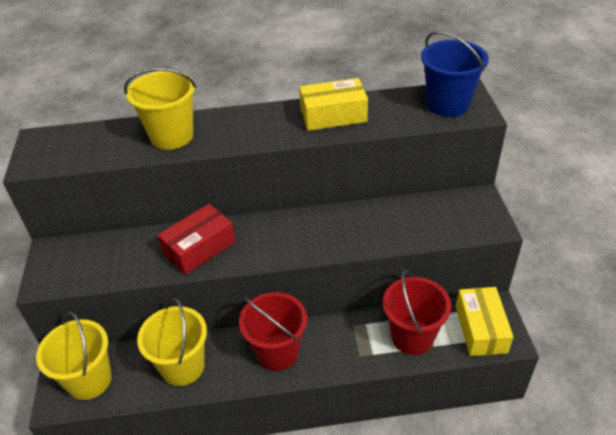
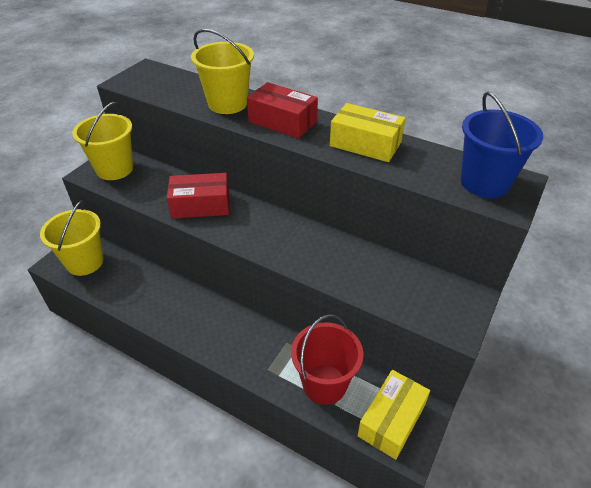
camera: 35 degrees right, 0 degrees up
yellow bucket [137,298,207,386] -> yellow bucket moved to [72,102,133,180]
red bucket [239,292,307,371] -> none
none -> red box [247,82,318,139]

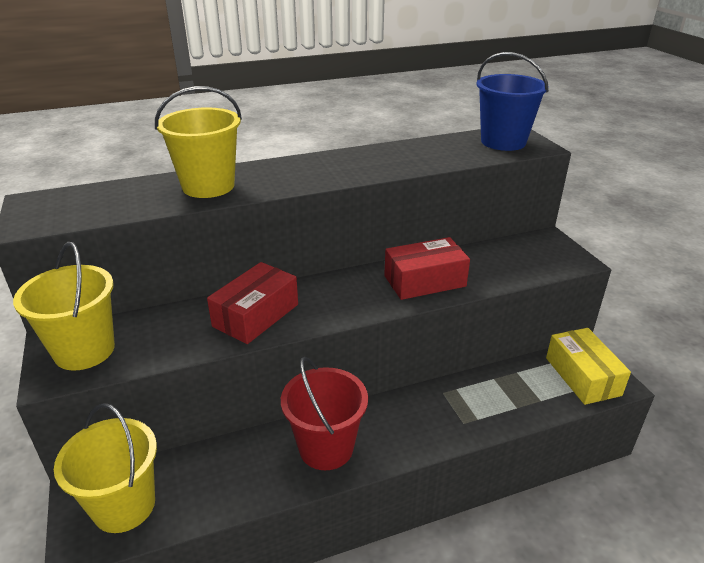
camera: 50 degrees left, 10 degrees down
red box [247,82,318,139] -> red box moved to [384,237,470,300]
red bucket [291,314,364,405] -> red bucket moved to [281,357,368,470]
yellow box [330,103,406,162] -> none

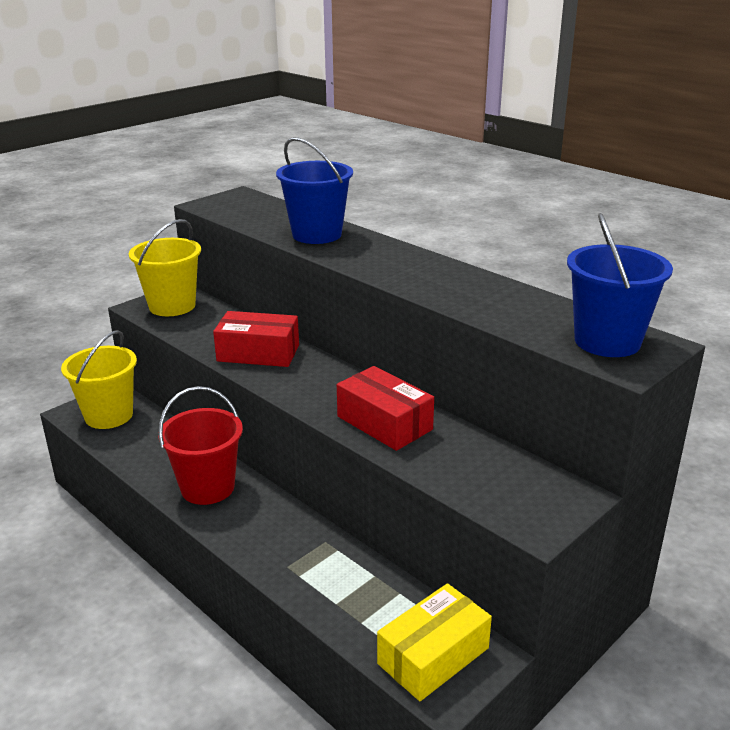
camera: 65 degrees right, 5 degrees down
yellow bucket [155,86,242,198] -> blue bucket [276,137,353,244]

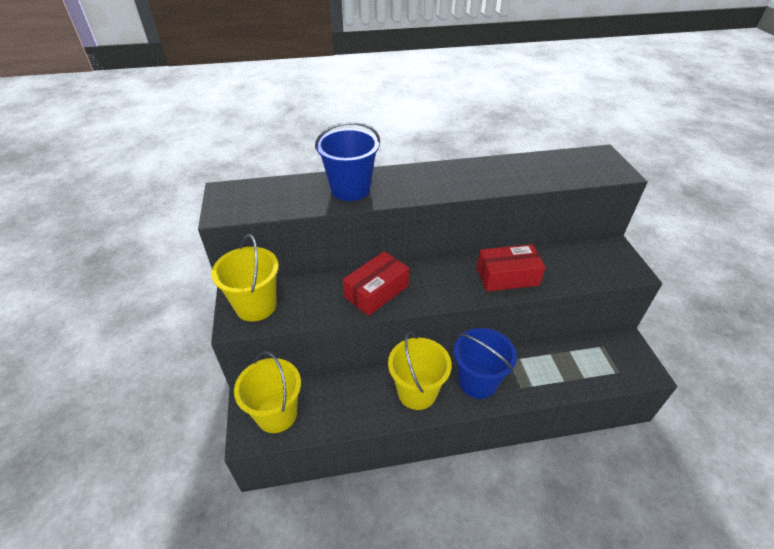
camera: 55 degrees left, 15 degrees up
red bucket [158,386,243,505] -> yellow bucket [388,331,452,410]
yellow box [377,583,492,701] -> none
blue bucket [567,213,673,357] -> blue bucket moved to [454,328,517,399]

